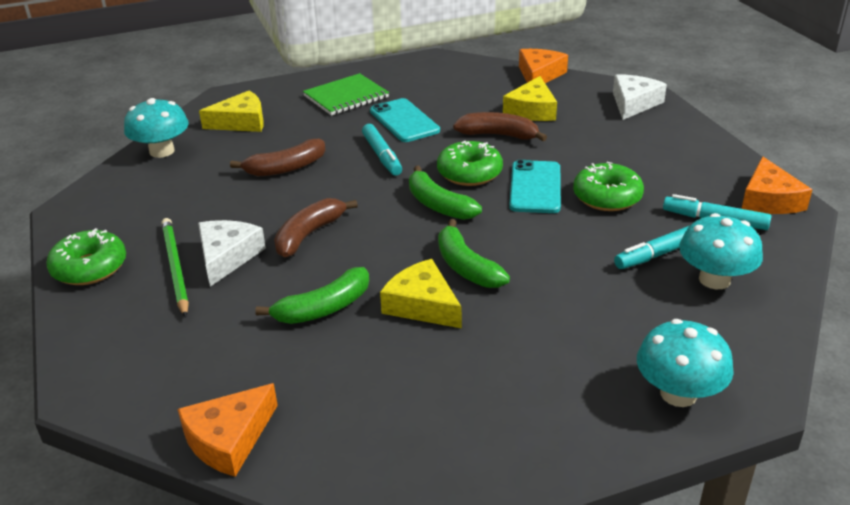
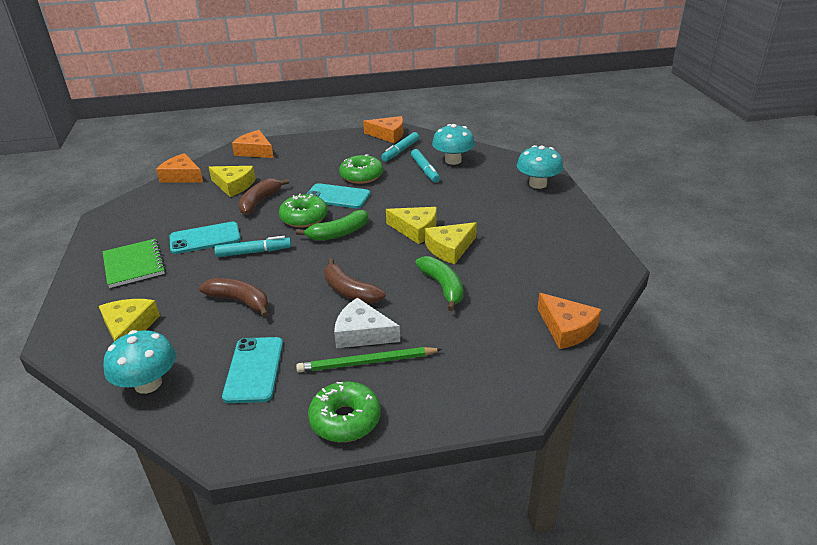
camera: 80 degrees left, 0 degrees up
brown banana [230,139,326,176] -> brown banana turned 45 degrees counterclockwise [199,278,269,318]
green banana [438,219,510,288] -> yellow cheese [386,207,436,244]
white cheese [613,74,667,120] -> orange cheese [232,130,274,158]
none -> turquoise phone [222,337,283,403]

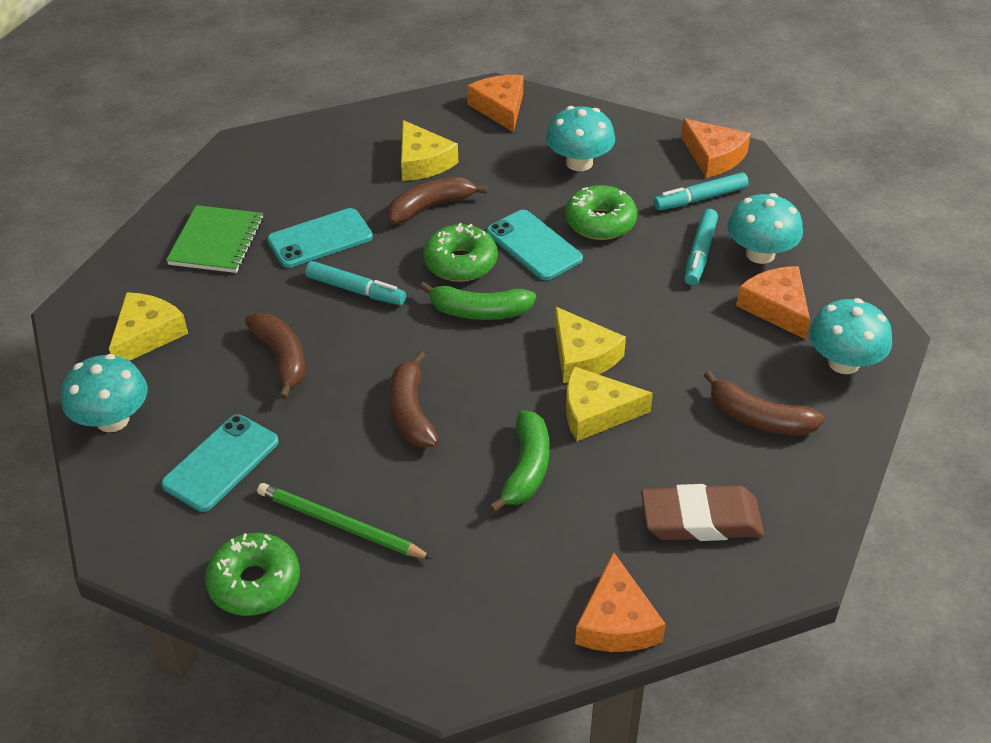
camera: 35 degrees right, 10 degrees up
orange cheese [156,153,203,183] -> orange cheese moved to [736,266,810,340]
turquoise phone [169,222,241,254] -> turquoise phone turned 45 degrees counterclockwise [267,208,373,268]
white cheese [334,298,400,348] -> none
none -> turquoise mushroom [546,106,615,171]
none -> brown eraser [641,484,764,541]
none -> brown banana [703,371,825,435]

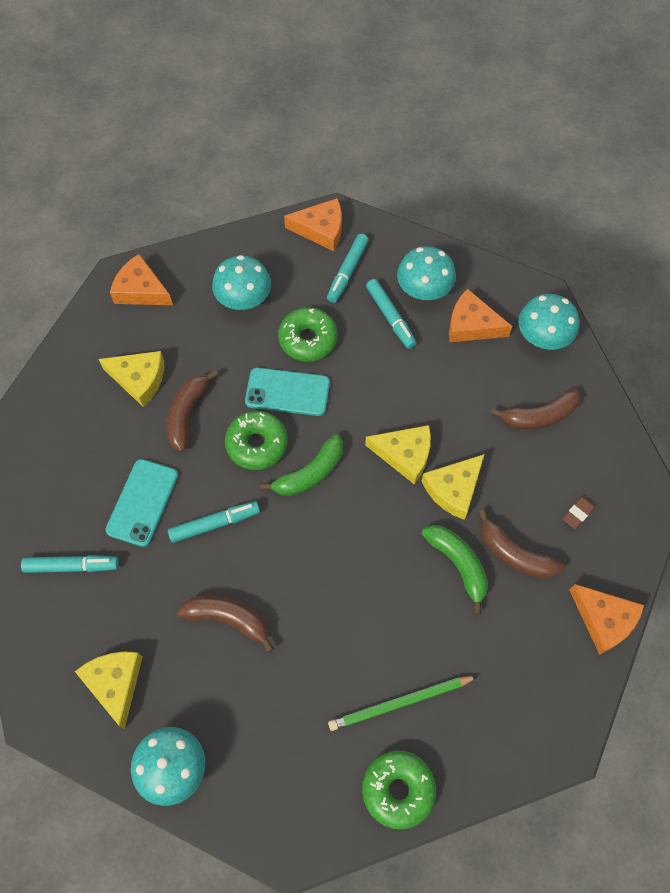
camera: 45 degrees left, 20 degrees up
turquoise phone [161,415,279,512] -> none
green notebook [166,205,264,273] -> turquoise marker [21,555,119,573]
brown banana [389,351,439,448] -> brown banana moved to [478,509,565,579]
brown eraser [641,484,764,541] -> brown eraser [563,496,596,529], size x0.44

